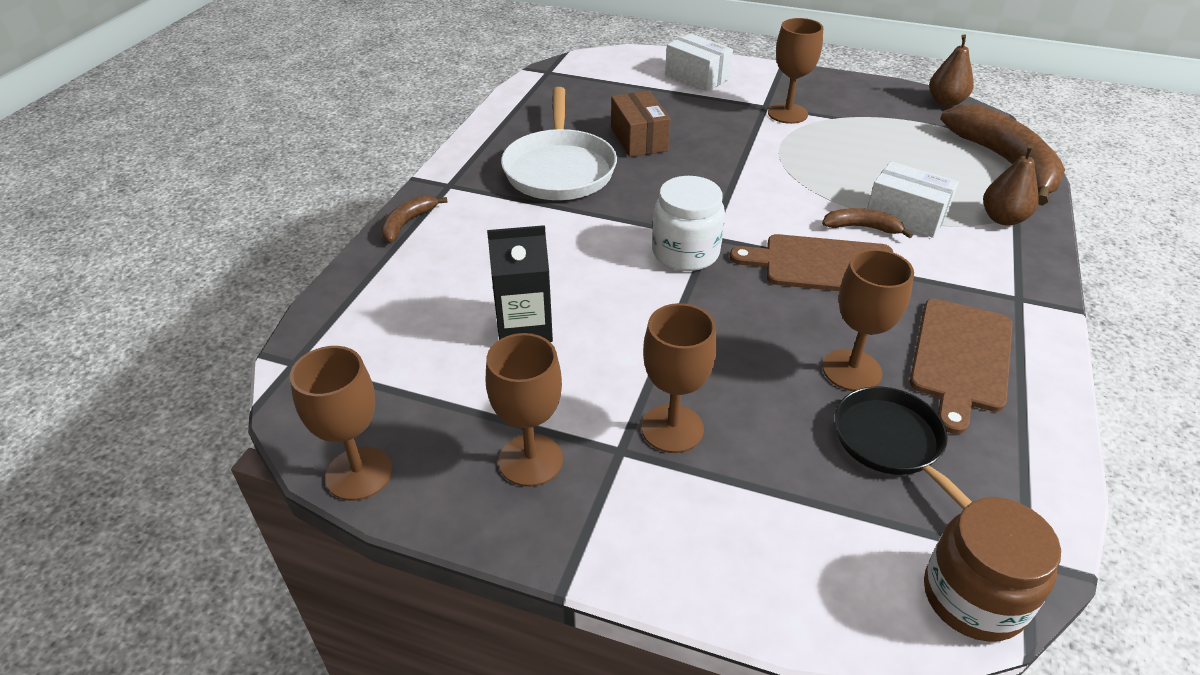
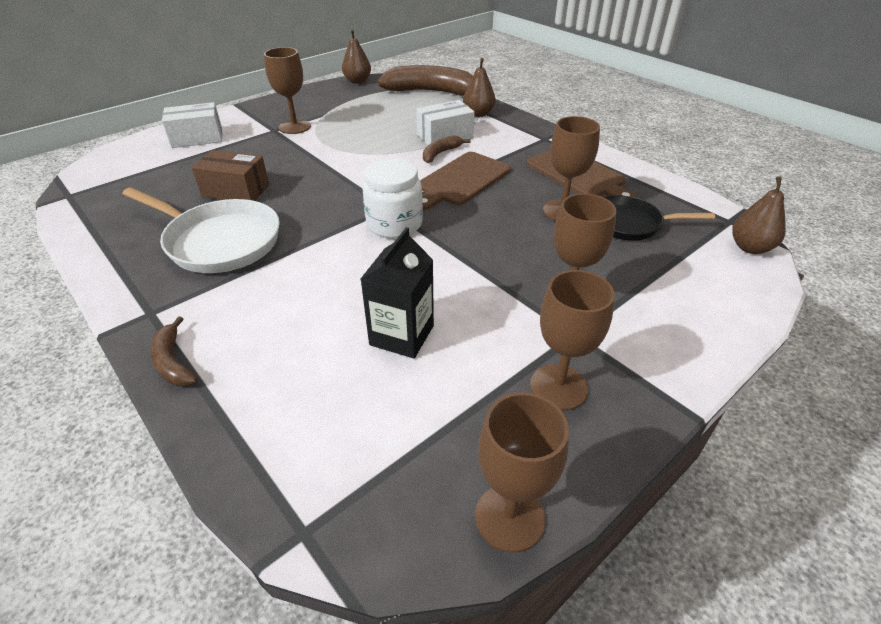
camera: 60 degrees left, 0 degrees up
brown jar [924,497,1061,642] -> brown pear [732,177,786,254]

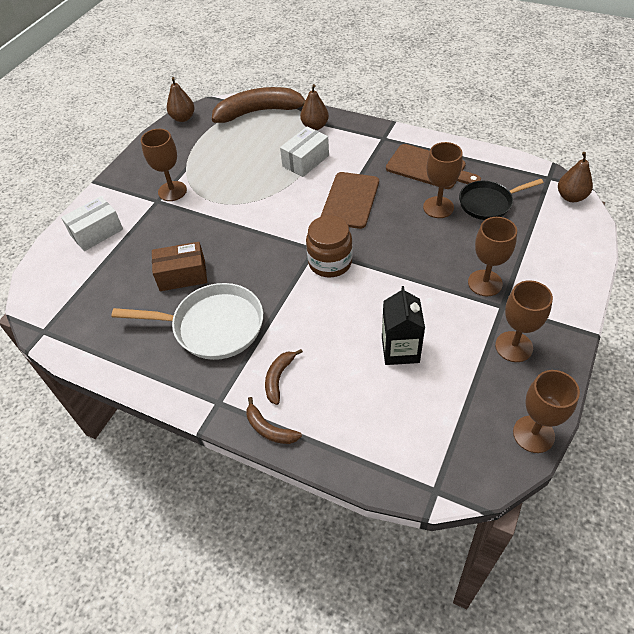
camera: 20 degrees left, 10 degrees up
white jar [362,159,423,238] -> brown jar [306,215,353,277]
brown banana [423,135,471,163] -> brown banana moved to [265,349,303,405]

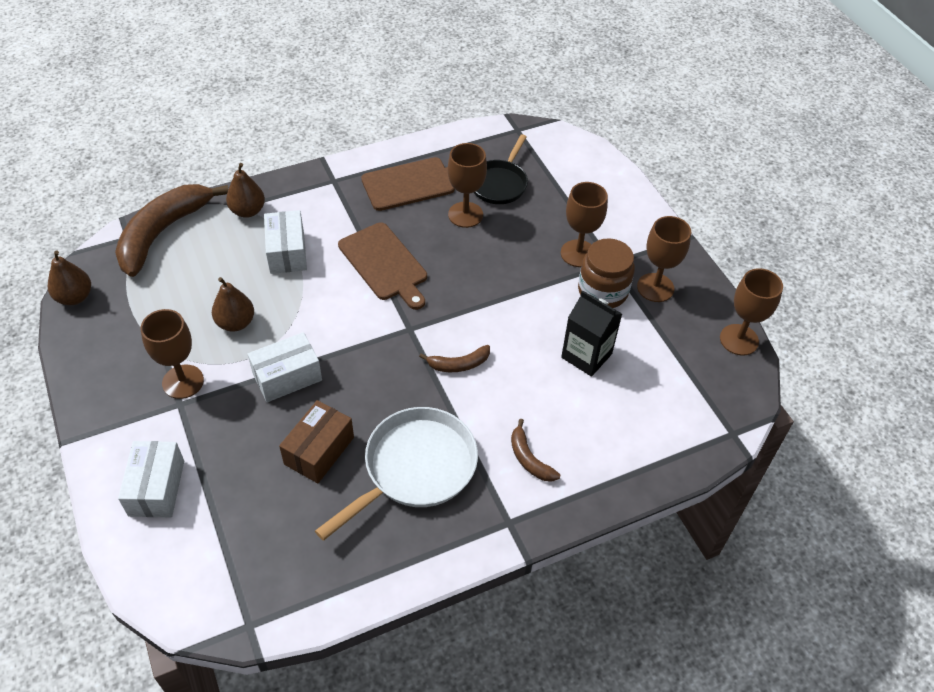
camera: 55 degrees left, 0 degrees up
brown banana [246,397,302,444] -> brown banana moved to [419,345,490,372]
brown jar [306,215,353,277] -> brown jar moved to [578,238,635,308]
brown pear [558,152,593,202] -> brown pear moved to [212,277,254,332]
none -> white box [248,332,322,402]

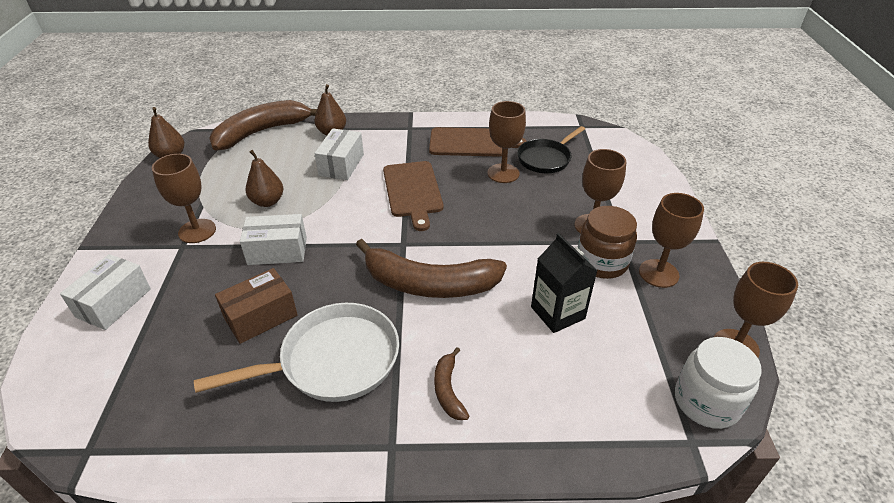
camera: 25 degrees right, 10 degrees down
brown banana [419,345,490,372] -> brown banana [356,239,507,298], size x2.19
none -> white jar [675,337,762,429]

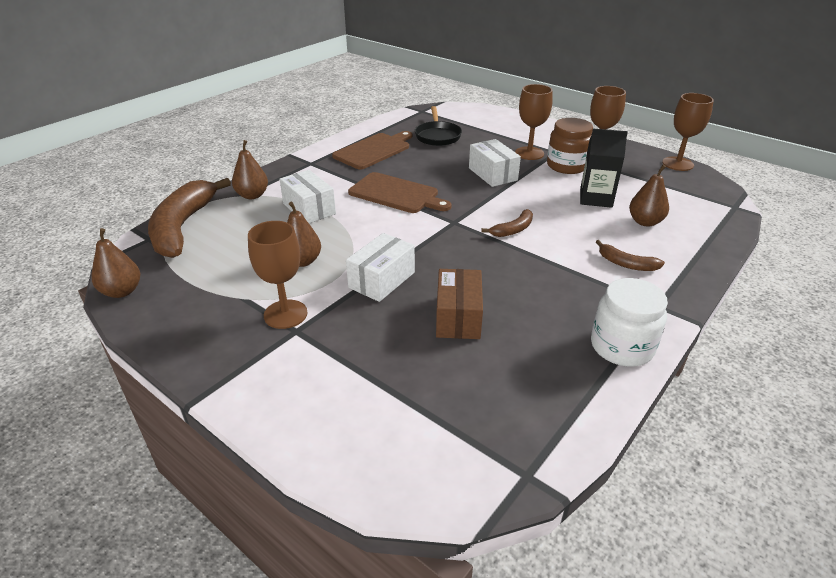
camera: 50 degrees left, 5 degrees down
white box [60,254,151,330] -> white box moved to [469,139,521,187]
white pan [194,303,399,402] -> none
brown banana [356,239,507,298] -> brown banana [481,209,533,237], size x0.46
brown goblet [487,101,526,183] -> none
white jar [675,337,762,429] -> white jar moved to [591,278,668,367]
none -> brown pear [629,165,669,227]

